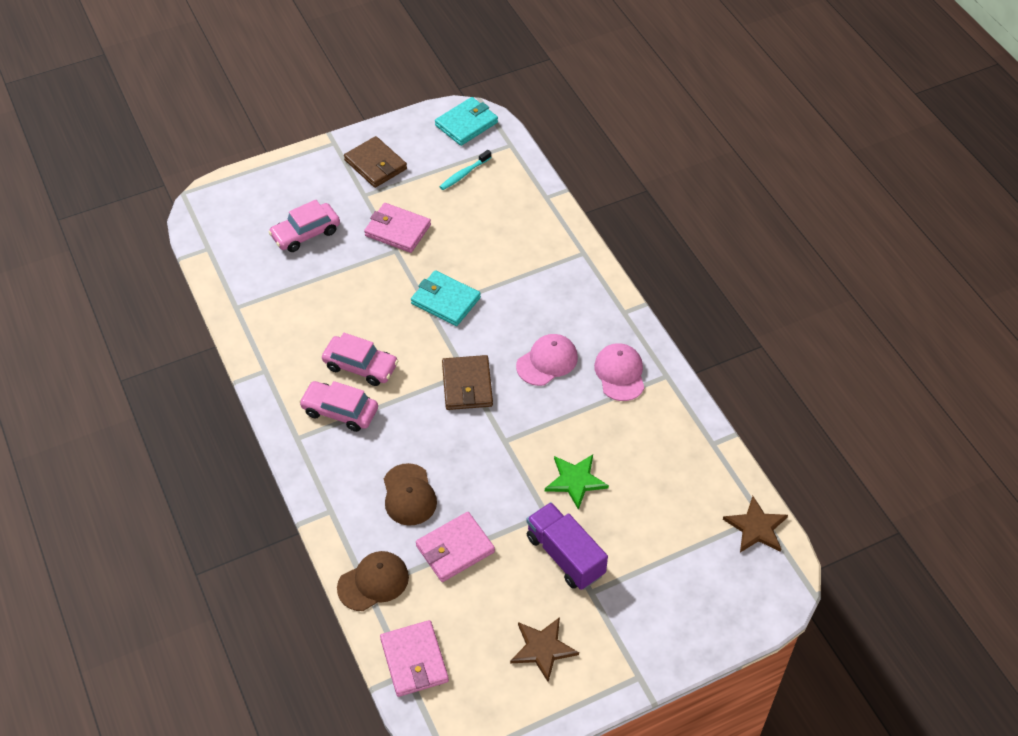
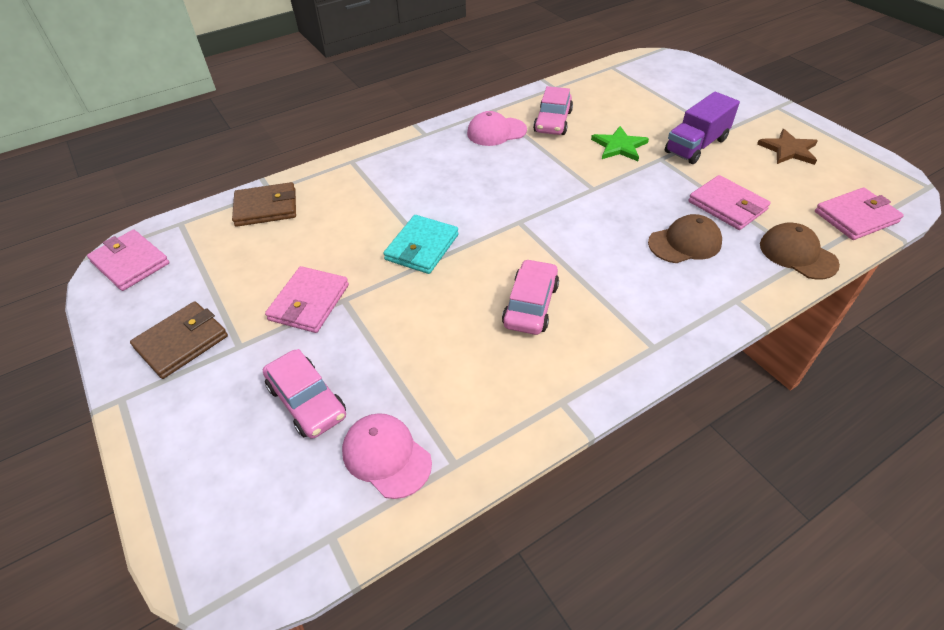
camera: 95 degrees left, 5 degrees down
pink car [299,381,378,432] -> pink car moved to [533,86,573,135]
turquoise wallet [435,97,498,146] -> pink wallet [87,229,170,291]
turquoise toothbrush [439,150,492,190] -> none
brown wallet [442,355,493,410] -> brown wallet moved to [232,182,296,227]
pink cap [516,334,578,386] -> pink cap moved to [342,413,432,499]
brown star [723,496,788,553] -> none

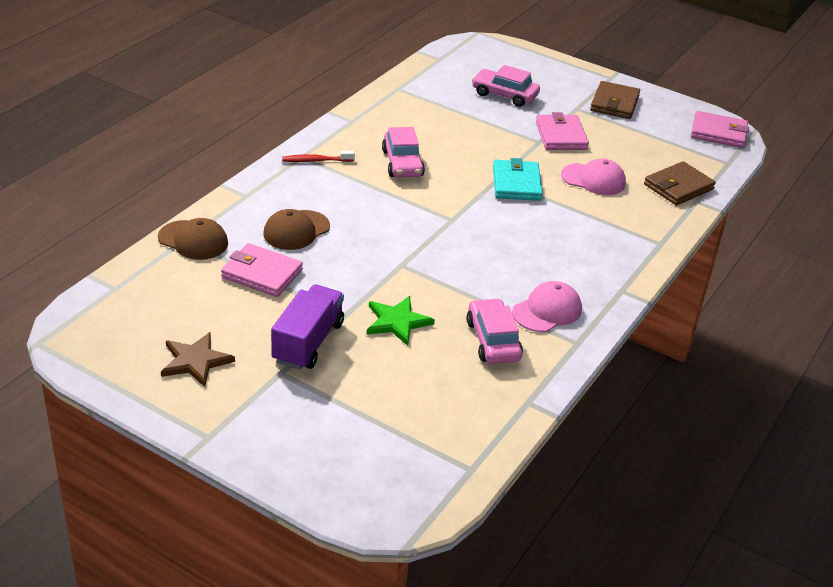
camera: 150 degrees right, 10 degrees down
pink cap [342,413,432,499] -> pink cap moved to [561,159,626,195]
pink wallet [815,187,904,240] -> none
none -> red toothbrush [282,151,355,162]

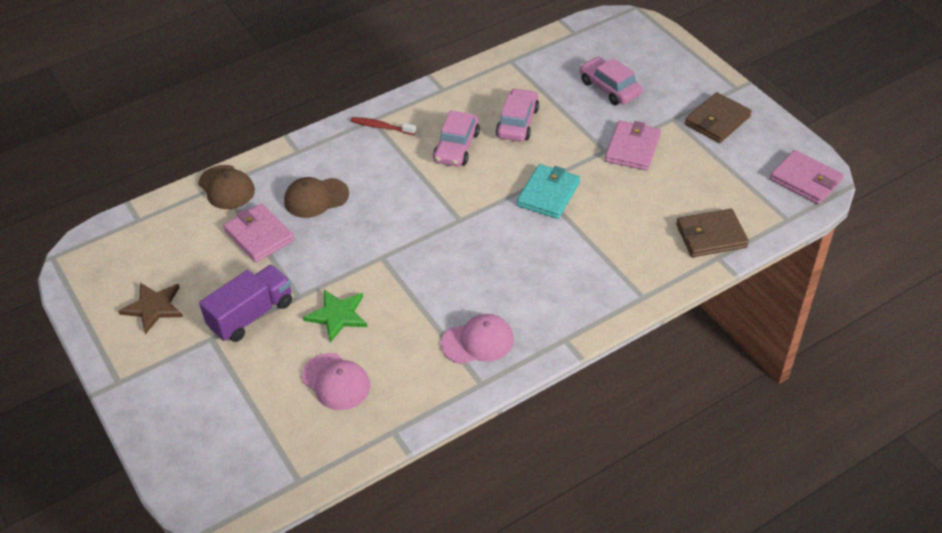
camera: 30 degrees right, 10 degrees up
pink car [466,298,523,364] -> pink car moved to [496,88,539,142]
pink cap [561,159,626,195] -> pink cap moved to [301,353,370,410]

